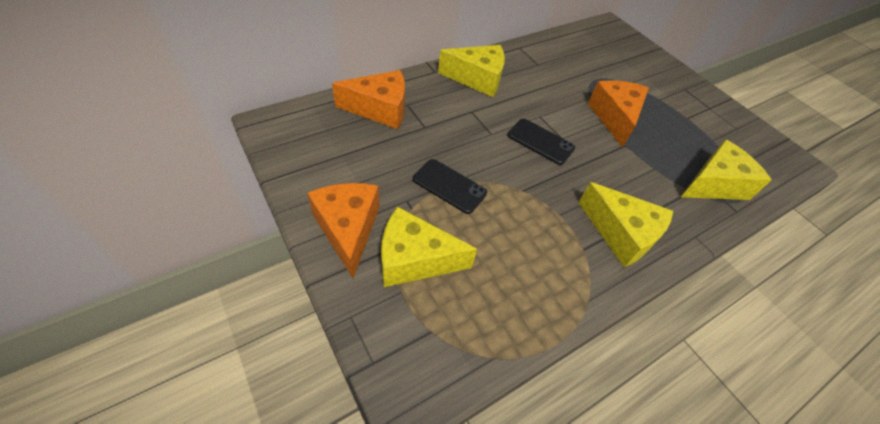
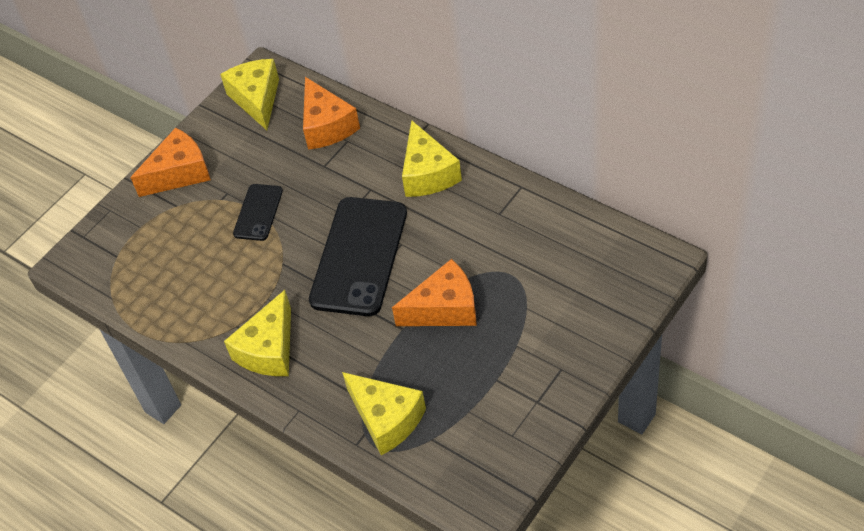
camera: 80 degrees right, 0 degrees up
yellow cheese [381,206,477,287] -> yellow cheese moved to [220,59,279,130]
black phone [507,119,575,165] -> black phone [309,197,407,316], size x1.97

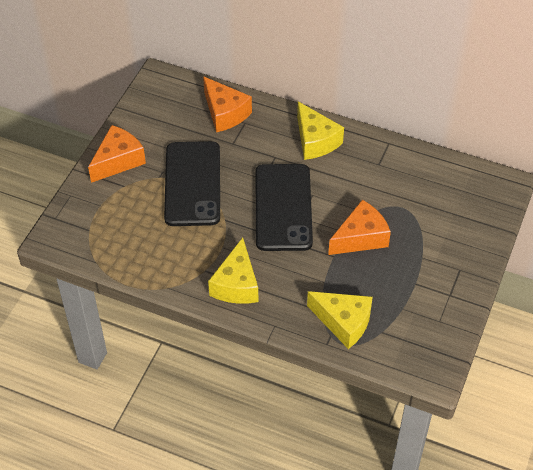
camera: 20 degrees left, 0 degrees up
yellow cheese [220,59,279,130] -> none
black phone [233,184,283,241] -> black phone [164,141,220,226], size x1.97

